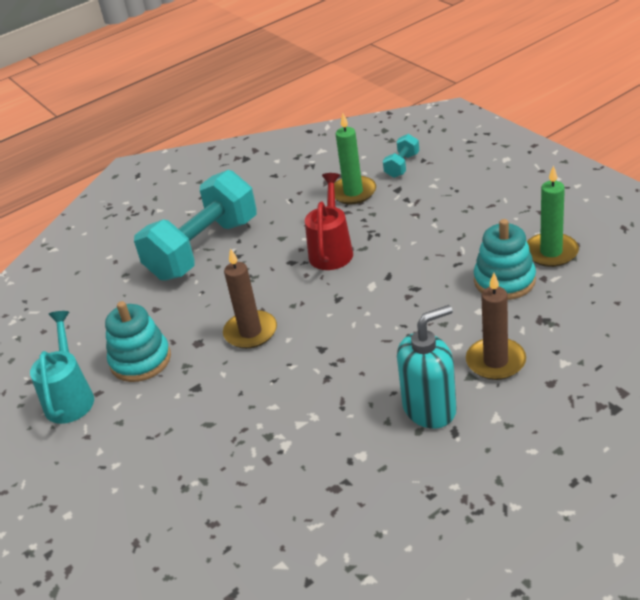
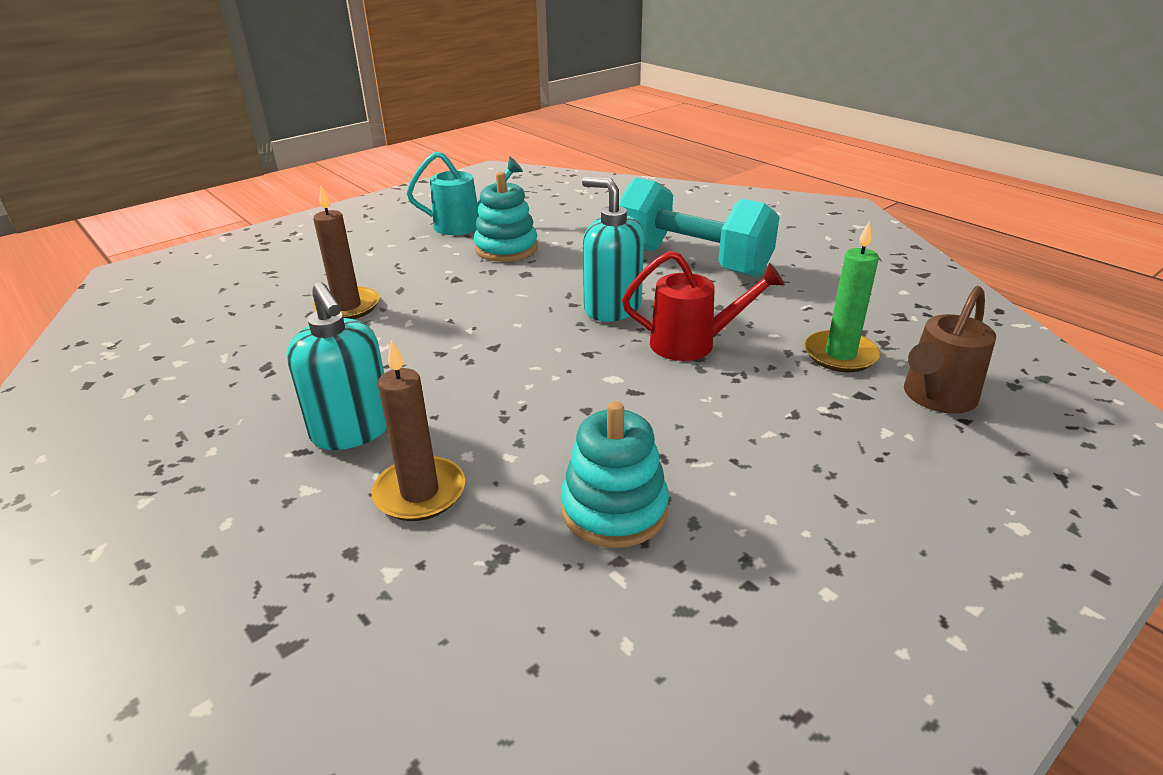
camera: 80 degrees right, 5 degrees down
brown candle [223,248,277,349] -> brown candle moved to [313,186,379,319]
turquoise dumbbell [383,134,419,178] -> brown watering can [904,286,996,414]
green candle [527,165,579,267] -> none
none -> turquoise soap dispenser [582,177,644,322]

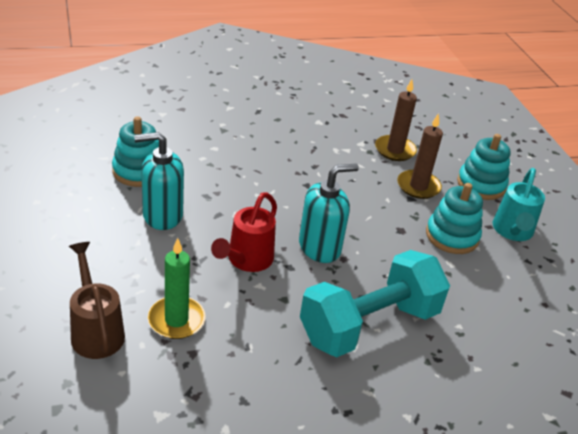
camera: 110 degrees right, 5 degrees up
turquoise soap dispenser [287,282,387,450] -> turquoise soap dispenser moved to [134,132,184,230]
brown candle [372,340,465,521] -> brown candle moved to [397,113,443,199]
none -> turquoise stacking toy [457,134,511,200]

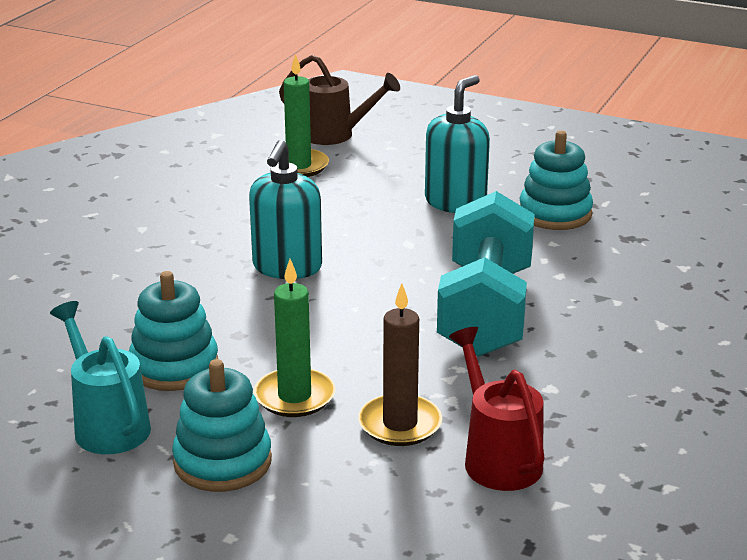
camera: 135 degrees right, 10 degrees down
red watering can [211,192,277,272] -> red watering can moved to [449,327,545,491]
turquoise dumbbell [300,250,450,357] -> turquoise dumbbell moved to [437,191,535,357]
brown candle [397,113,443,199] -> green candle [254,259,335,417]

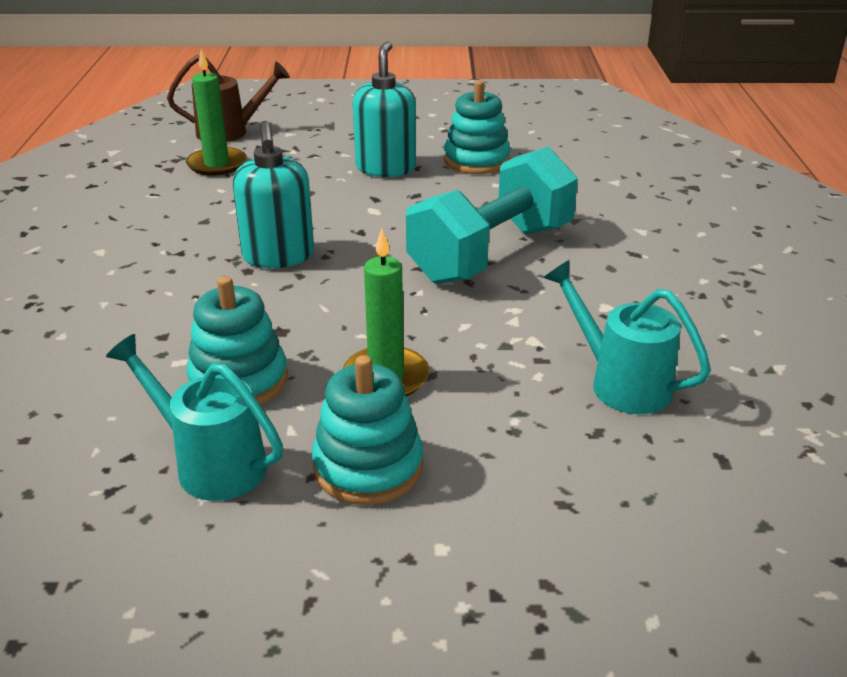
camera: 25 degrees left, 5 degrees up
brown candle [358,283,442,446] -> none
turquoise dumbbell [437,191,535,357] -> turquoise dumbbell turned 60 degrees clockwise [406,147,578,284]
red watering can [449,327,545,491] -> turquoise watering can [543,260,711,414]

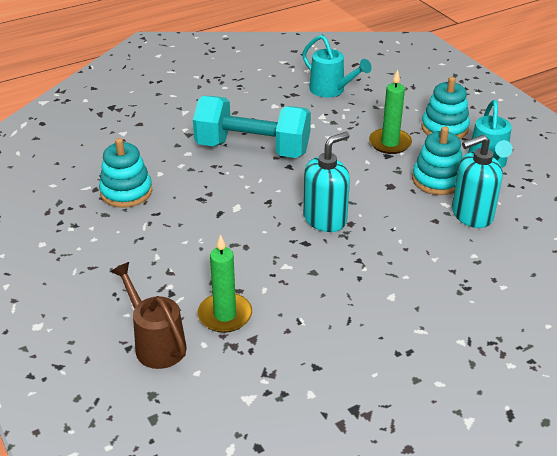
camera: 120 degrees left, 5 degrees up
turquoise soap dispenser [353,41,416,177] -> turquoise soap dispenser moved to [452,134,503,228]
turquoise watering can [543,260,711,414] -> turquoise watering can turned 60 degrees counterclockwise [302,35,372,97]

